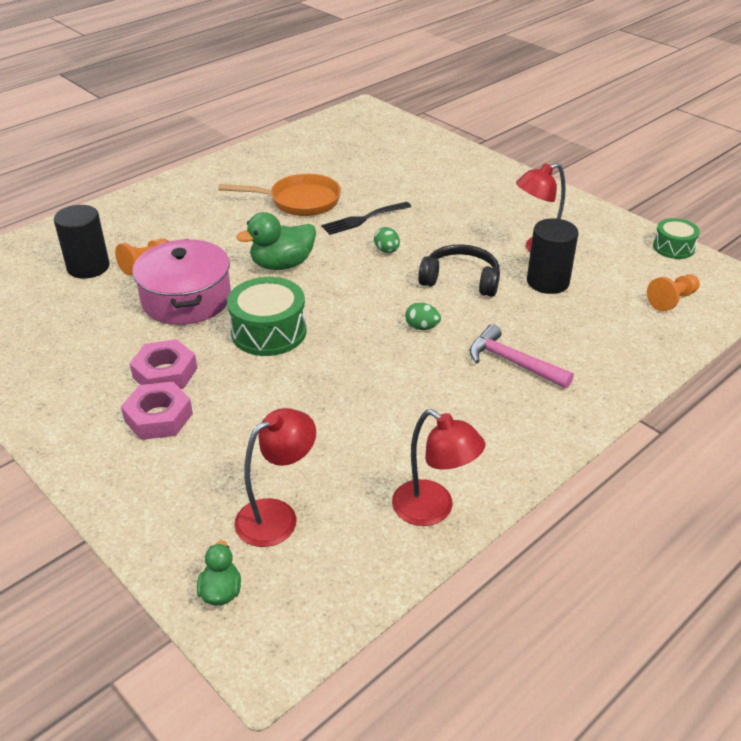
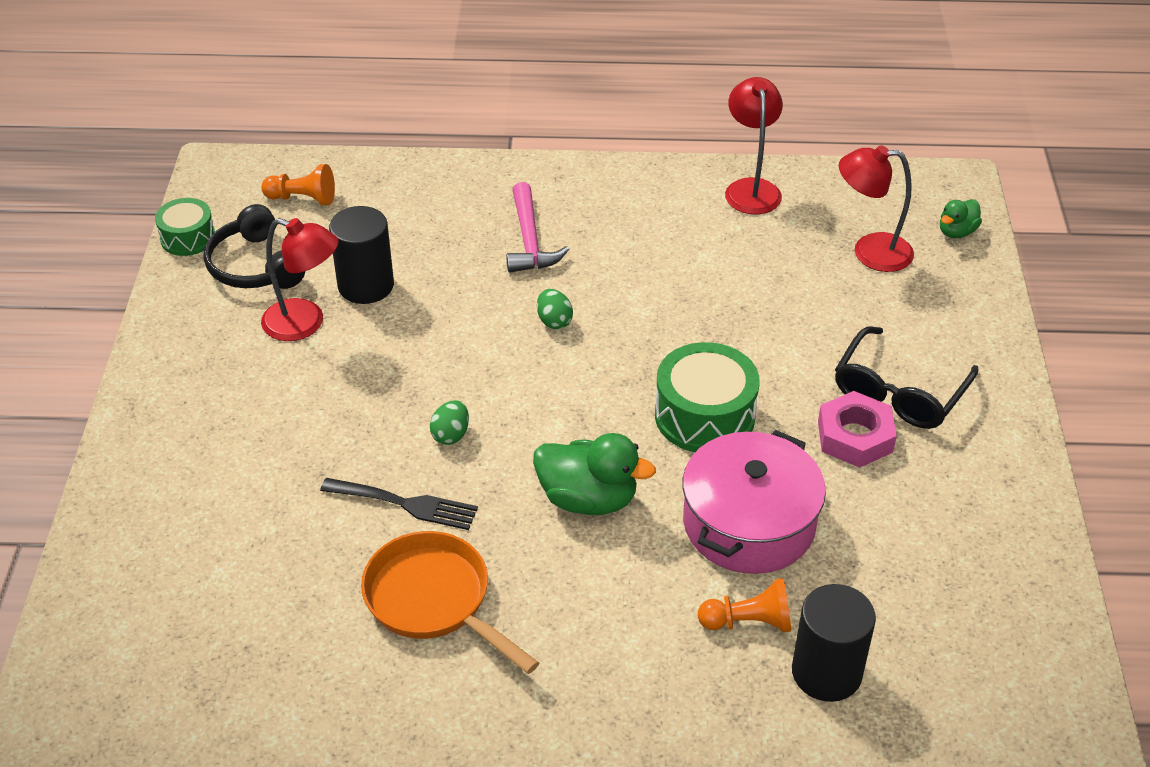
camera: 135 degrees left, 5 degrees up
pink nut [121,382,193,440] -> black glasses [835,326,978,429]
black headphones [418,244,500,297] -> black headphones moved to [204,204,305,289]

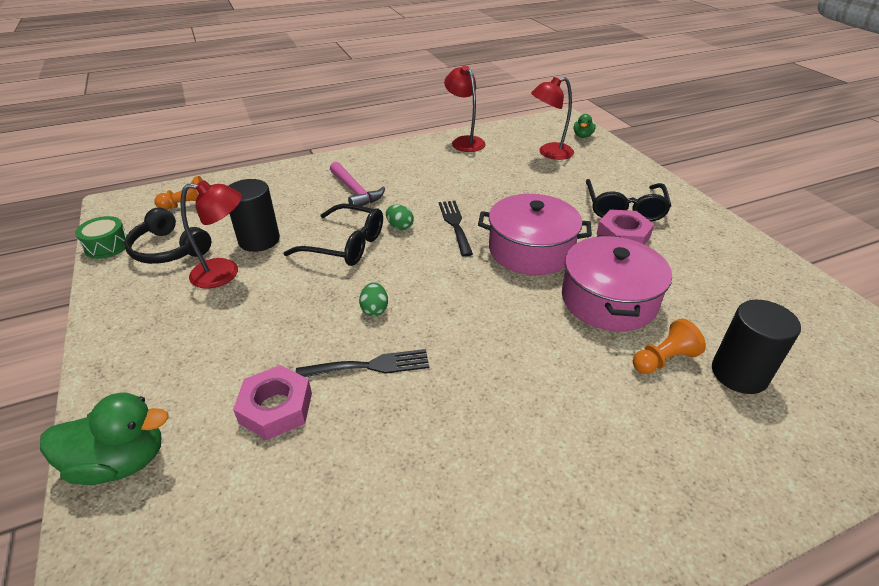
camera: 25 degrees left, 5 degrees down
orange pan [361,531,539,674] -> none
green duck [533,433,656,515] -> green duck moved to [40,392,169,485]
green drum [655,342,760,452] -> pink pot [478,194,592,275]
none -> pink nut [233,365,312,440]
none -> black glasses [283,204,383,266]
none -> black fork [439,201,473,257]

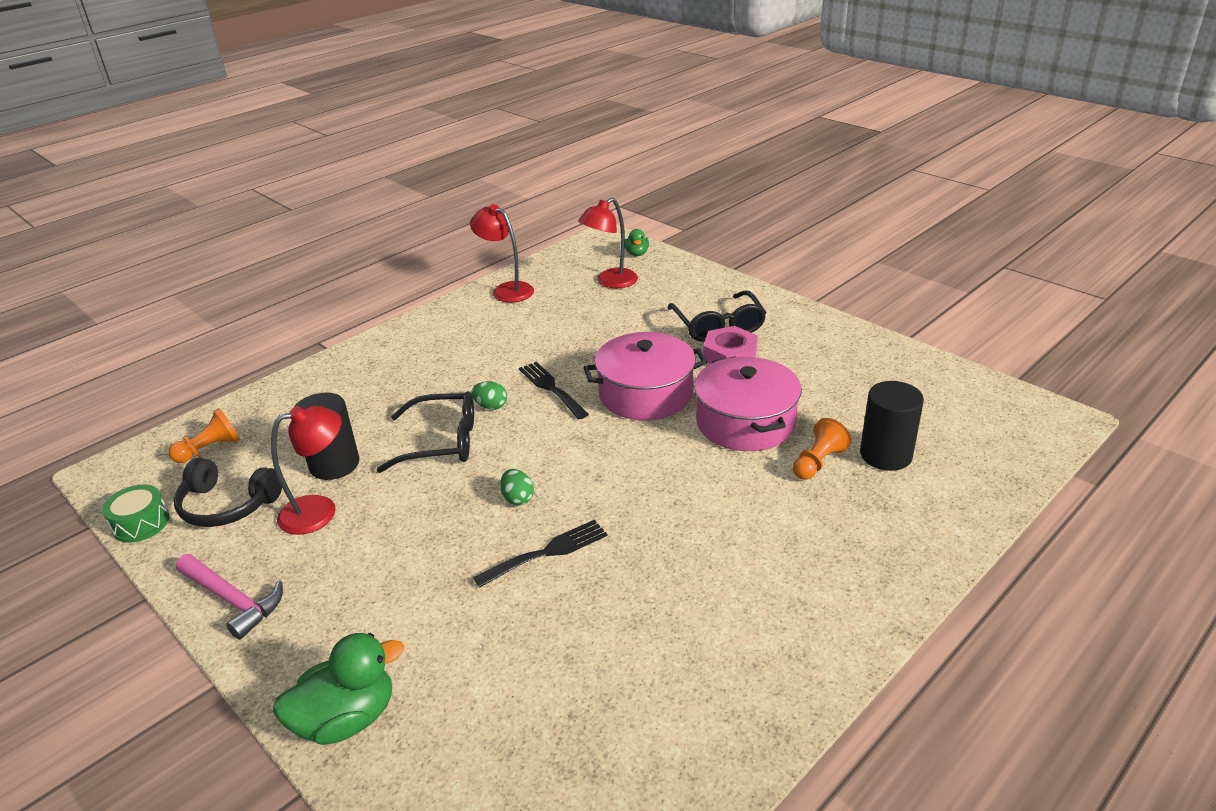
camera: 20 degrees left, 5 degrees down
pink nut [233,365,312,440] -> none
pink hammer [330,162,385,210] -> pink hammer moved to [176,554,283,640]

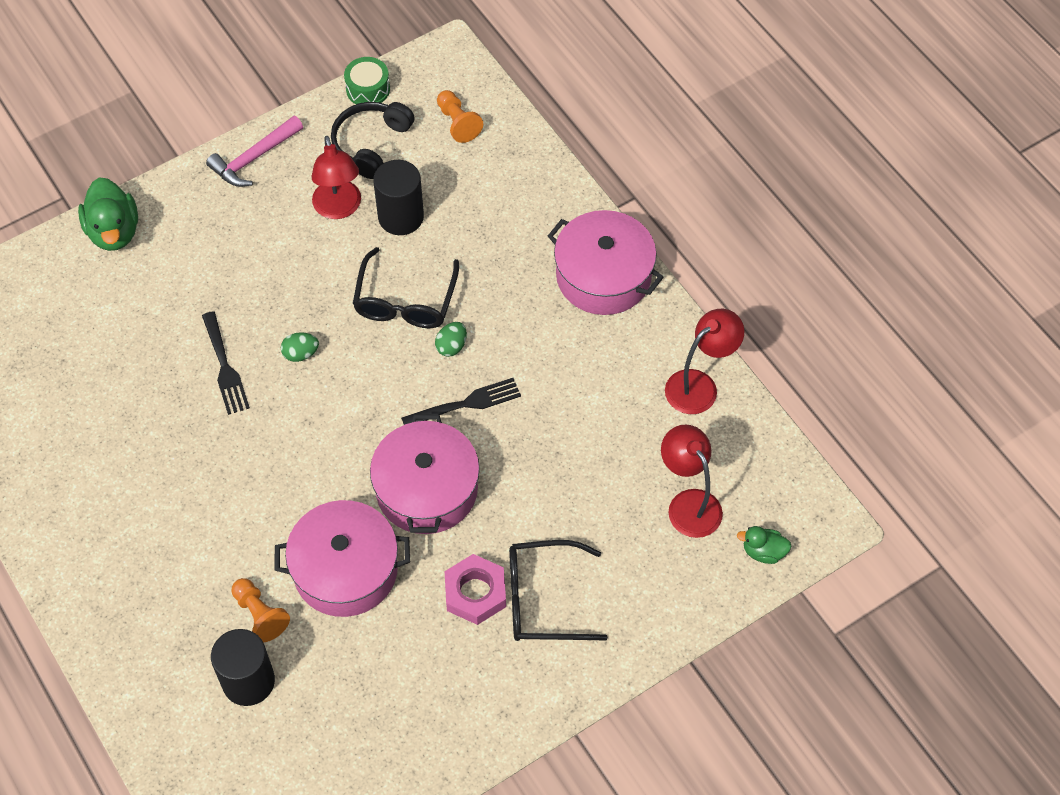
camera: 100 degrees right, 25 degrees up
none -> pink pot [548,210,663,315]

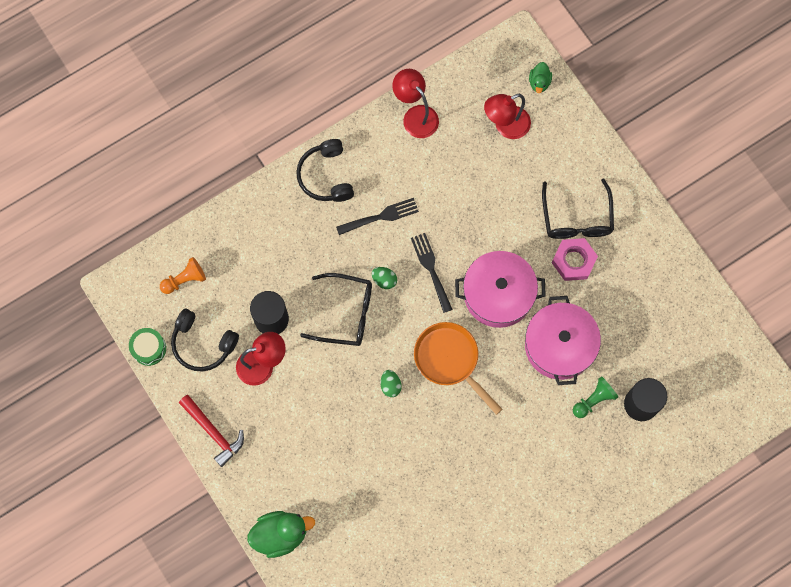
camera: 90 degrees left, 15 degrees up
black fork [202,311,250,415] -> black fork moved to [336,198,419,235]
pink hammer [206,116,303,187] -> red hammer [179,395,244,467]
orange pawn [231,578,290,642] -> green pawn [573,376,618,418]
pink pot [548,210,663,315] -> black headphones [296,139,354,202]
none -> orange pan [414,322,502,415]

